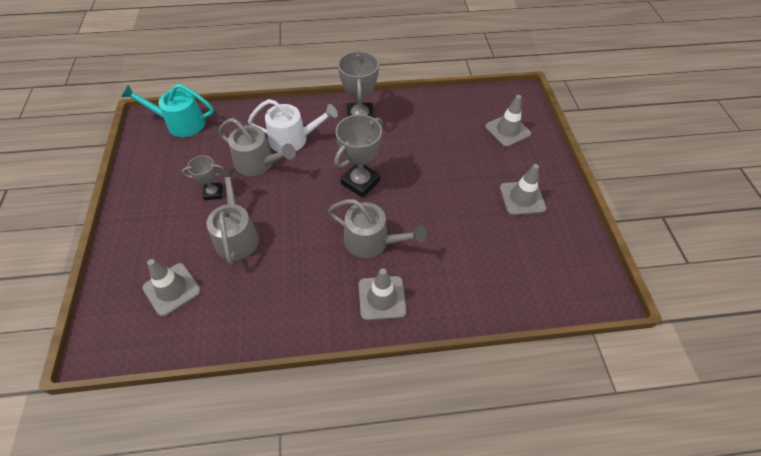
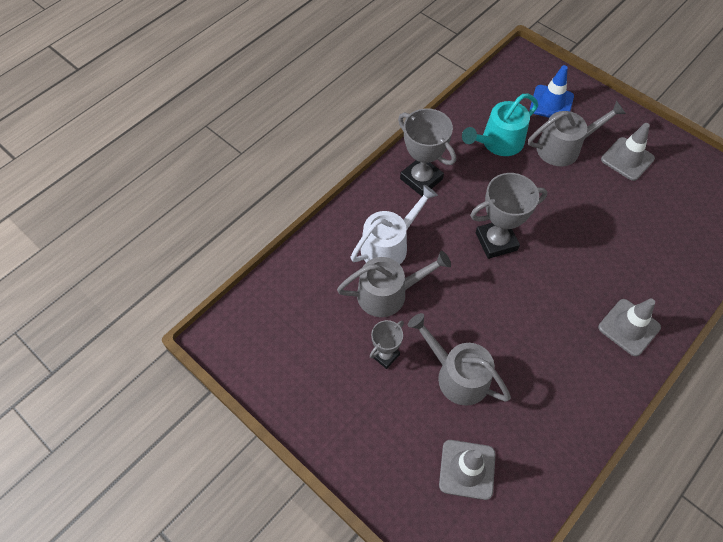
camera: 40 degrees left, 5 degrees up
turquoise watering can [122,84,214,137] -> turquoise watering can moved to [462,94,538,156]
grey watering can [328,199,427,258] -> grey watering can moved to [528,101,626,166]
grey trophy [334,114,383,198] -> grey trophy turned 75 degrees clockwise [470,173,547,259]
grey traffic cone [485,95,532,147] -> blue traffic cone [530,65,574,118]

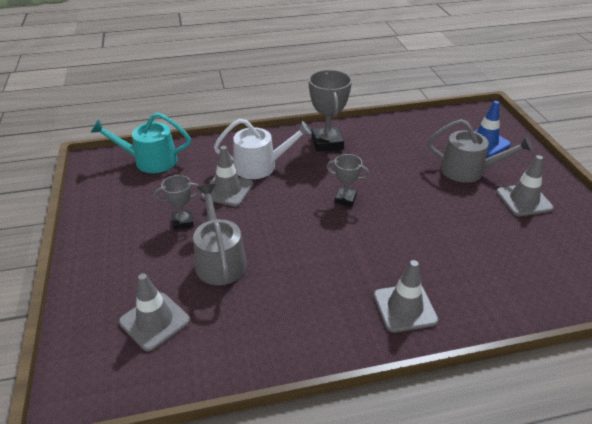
camera: 35 degrees right, 20 degrees down
grey watering can [337,251,451,317] -> grey traffic cone [201,146,254,207]
turquoise watering can [462,94,538,156] -> turquoise watering can moved to [90,113,191,173]
grey trophy [470,173,547,259] -> grey trophy [326,154,370,206], size x0.58

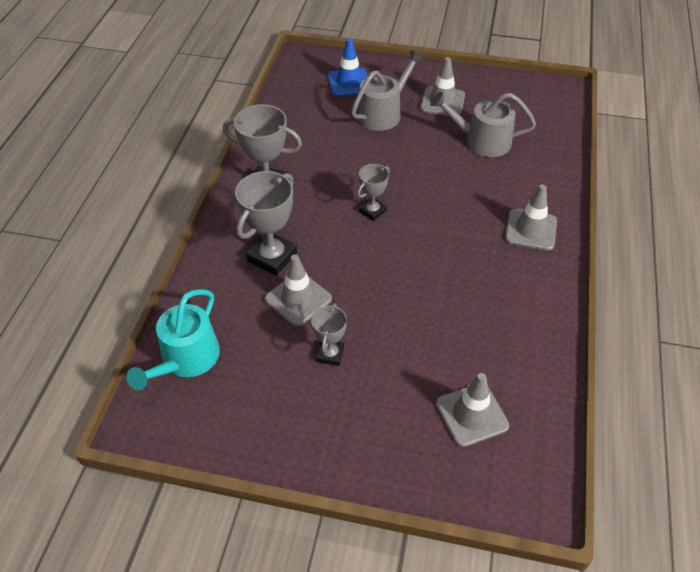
camera: 65 degrees left, 10 degrees up
grey watering can [193,184,247,285] -> grey watering can moved to [430,92,536,157]
white watering can [214,119,312,179] -> grey trophy [235,171,297,276]

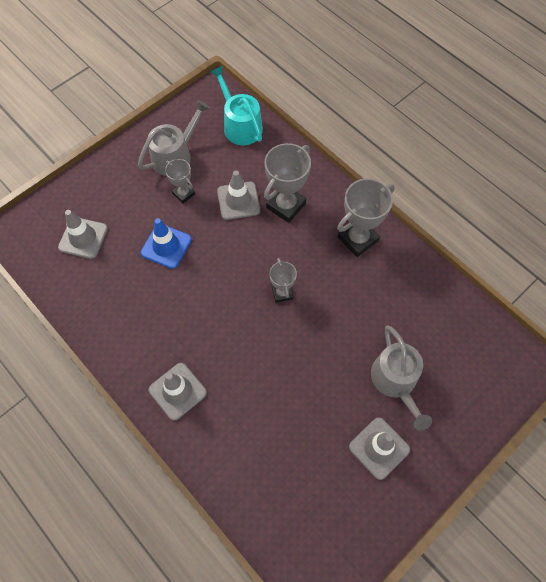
camera: 125 degrees right, 15 degrees up
grey trophy [235,171,297,276] -> grey trophy turned 60 degrees clockwise [264,143,311,223]
blue traffic cone [328,38,368,97] -> blue traffic cone moved to [141,218,192,269]
grey watering can [430,92,536,157] -> grey watering can moved to [138,100,210,176]

